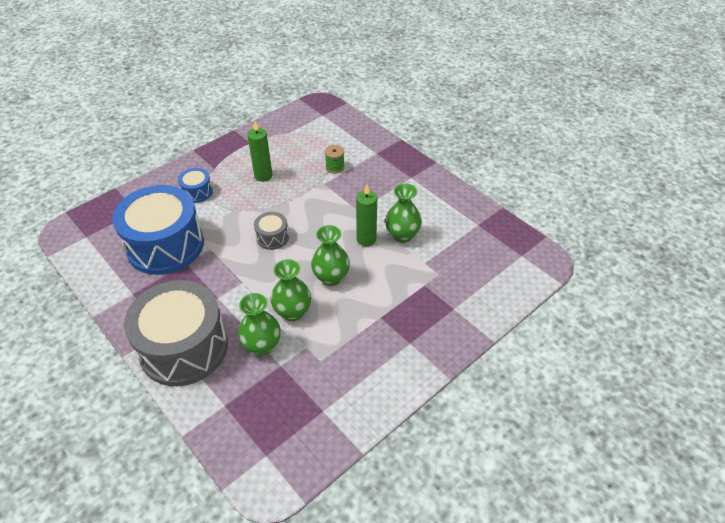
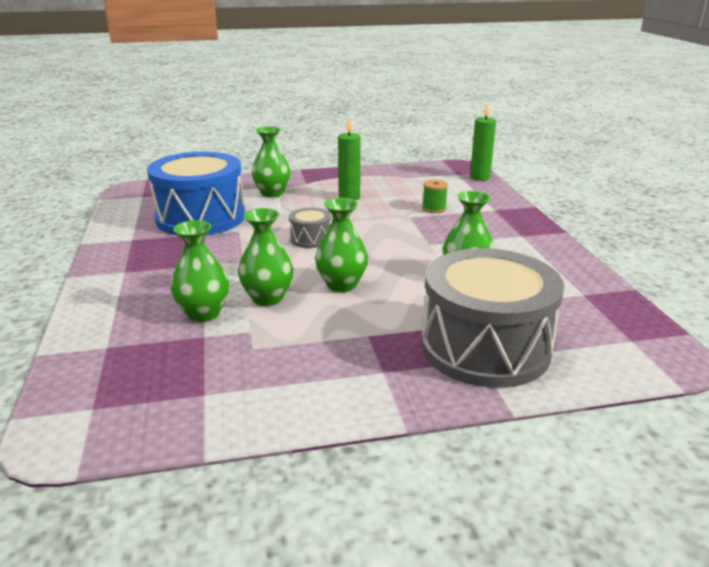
camera: 30 degrees right, 20 degrees down
grey drum [124,280,228,386] -> grey drum moved to [421,248,564,388]
blue drum [178,168,213,203] -> green vase [251,127,291,197]
green candle [356,185,377,246] -> green candle moved to [470,103,496,181]

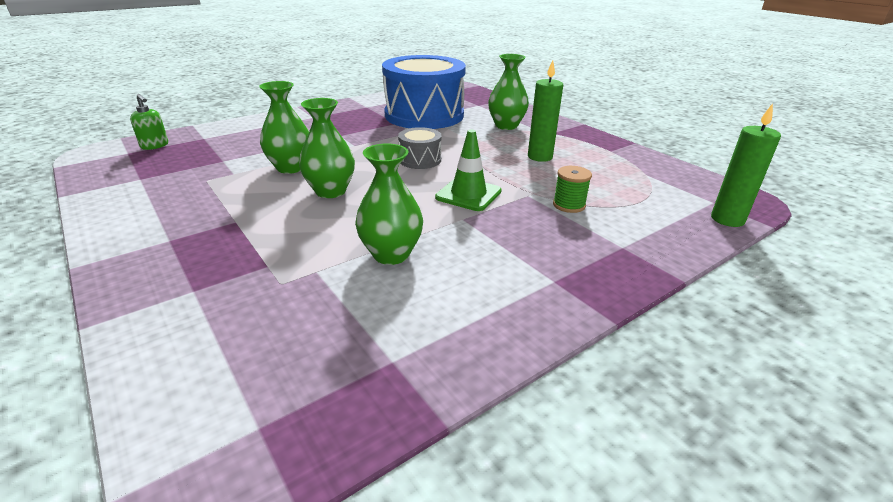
camera: 65 degrees right, 5 degrees up
green vase [170,220,229,322] -> none
grey drum [421,248,564,388] -> none
none -> green soap dispenser [130,94,168,150]
none -> green traffic cone [435,130,502,211]

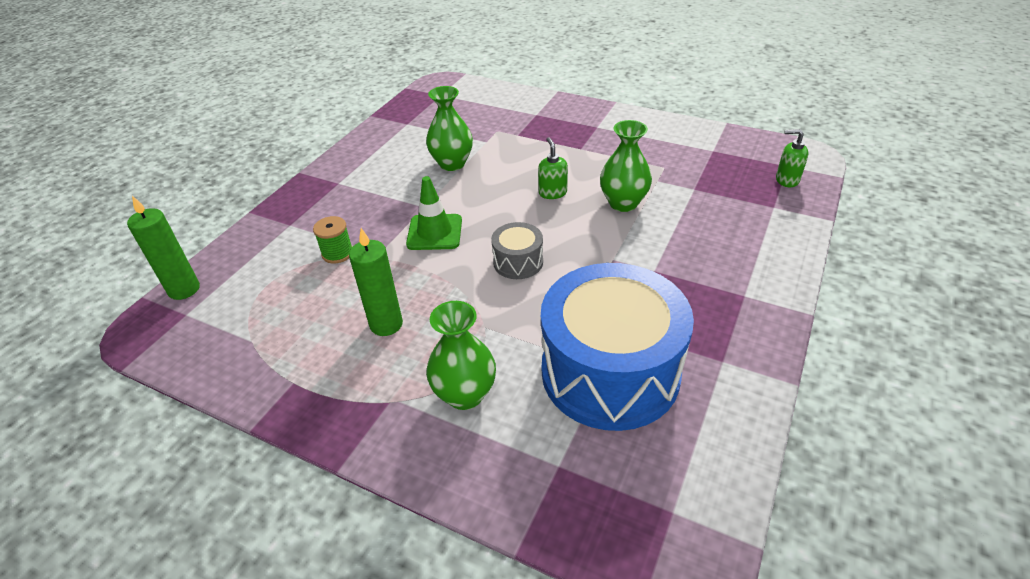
camera: 155 degrees right, 10 degrees up
green vase [299,98,355,198] -> green soap dispenser [538,137,568,199]

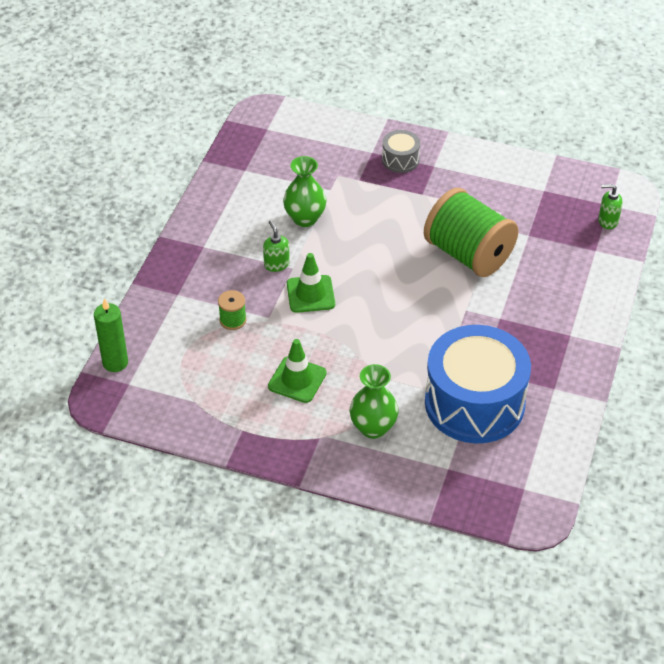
camera: 10 degrees left, 5 degrees up
green candle [349,228,403,336] -> green traffic cone [268,339,327,403]
grey drum [491,222,543,279] -> grey drum moved to [382,130,420,173]
green soap dispenser [538,137,568,199] -> green soap dispenser moved to [263,220,290,272]
green vase [600,120,652,212] -> green spool [424,188,518,277]

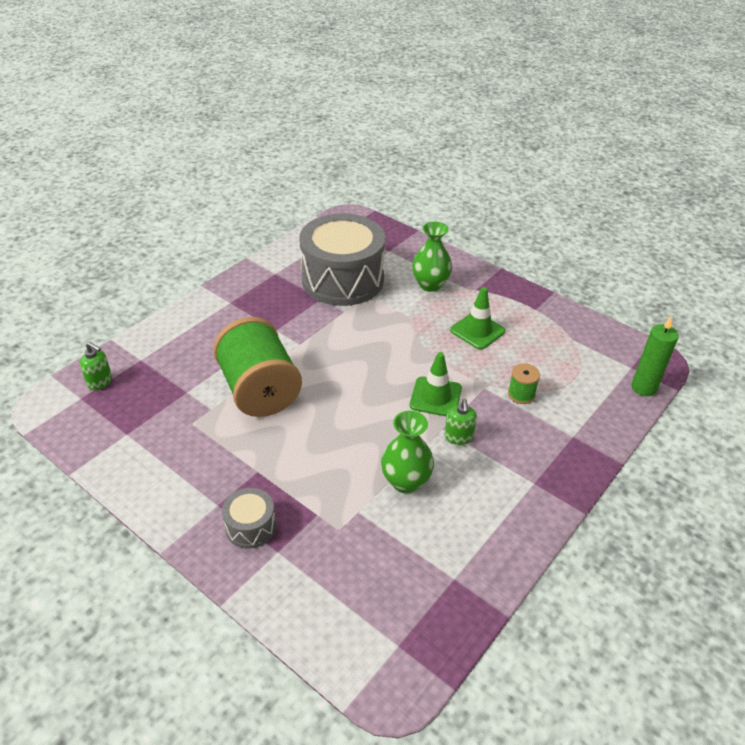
camera: 160 degrees left, 5 degrees down
blue drum [425,325,531,443] -> grey drum [299,213,386,306]

